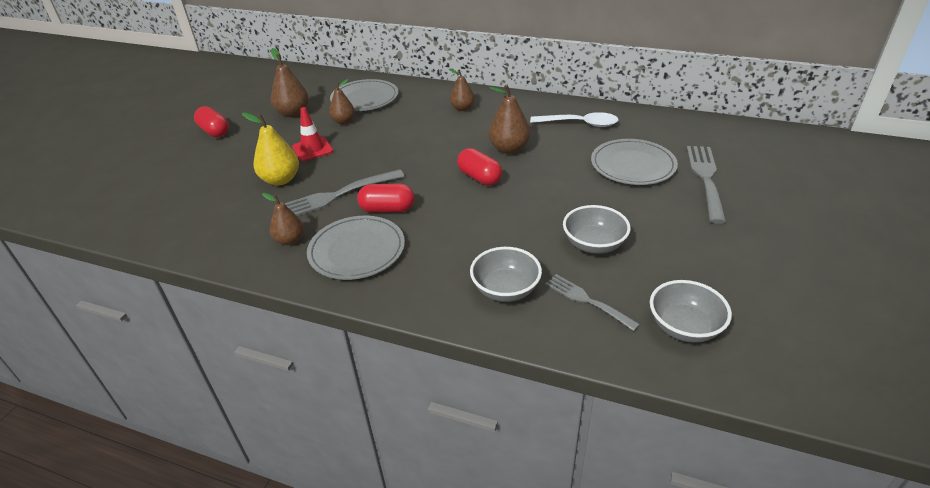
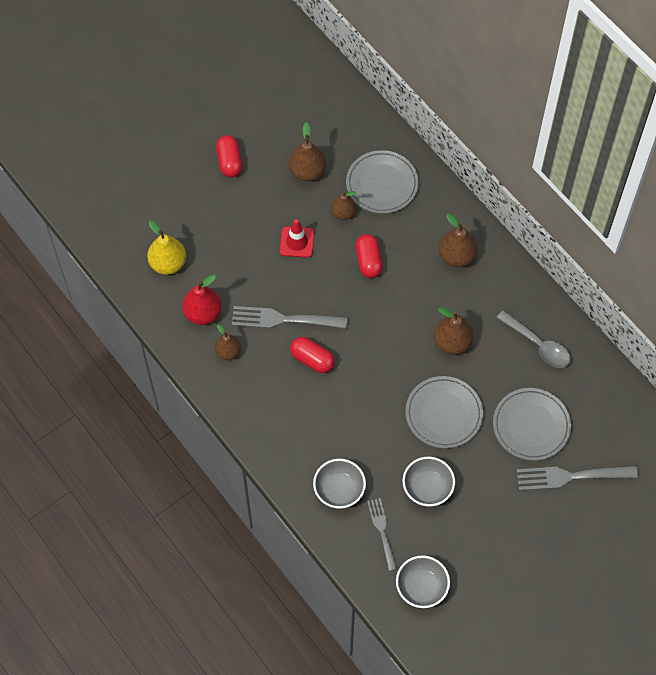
camera: 30 degrees right, 25 degrees up
yellow pear [242,112,299,186] -> yellow pear moved to [147,220,186,275]
grey plate [307,216,405,280] -> grey plate moved to [405,376,483,448]
brown pear [449,69,475,111] -> brown pear [439,214,478,267], size x1.50
red capsule [457,148,502,186] -> red capsule moved to [355,234,383,278]
white spoon [530,112,619,127] -> grey spoon [496,310,570,368]
grey fork [687,146,727,224] -> grey fork turned 135 degrees counterclockwise [516,465,638,491]
none -> red pear [182,275,222,325]

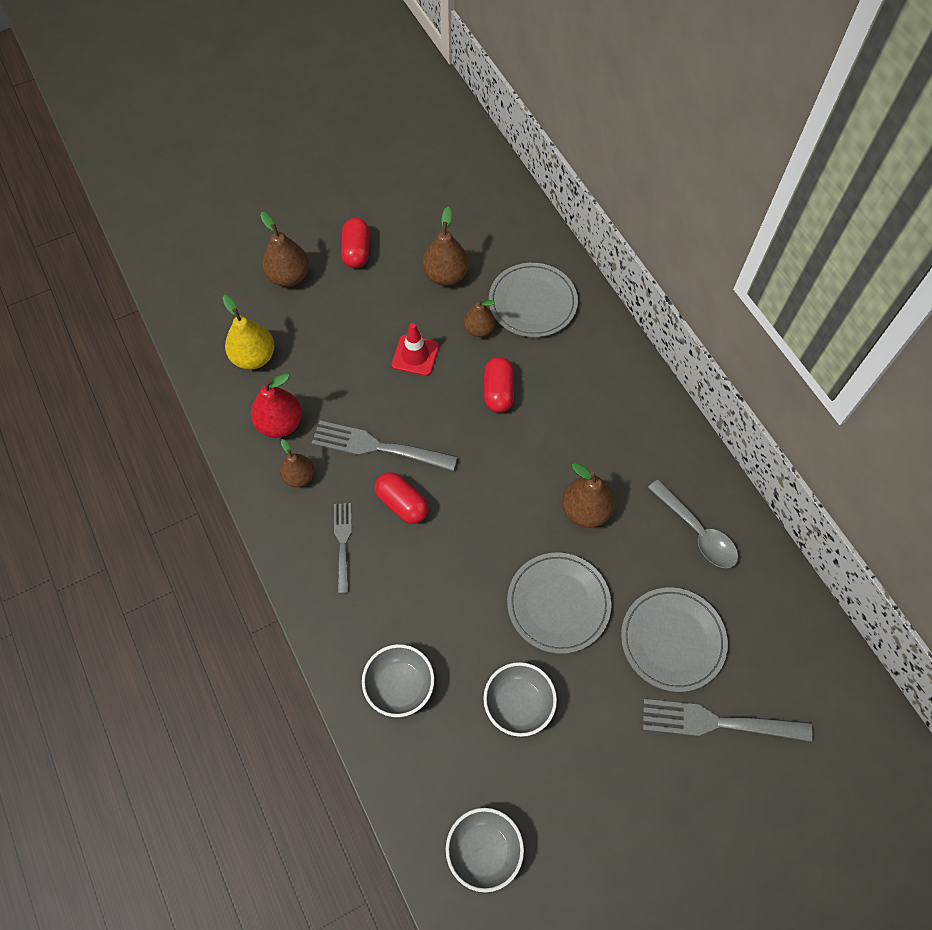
camera: 10 degrees right, 0 degrees up
grey fork [367,498,397,571] -> grey fork moved to [334,503,352,593]
brown pear [439,214,478,267] -> brown pear moved to [260,212,309,287]

